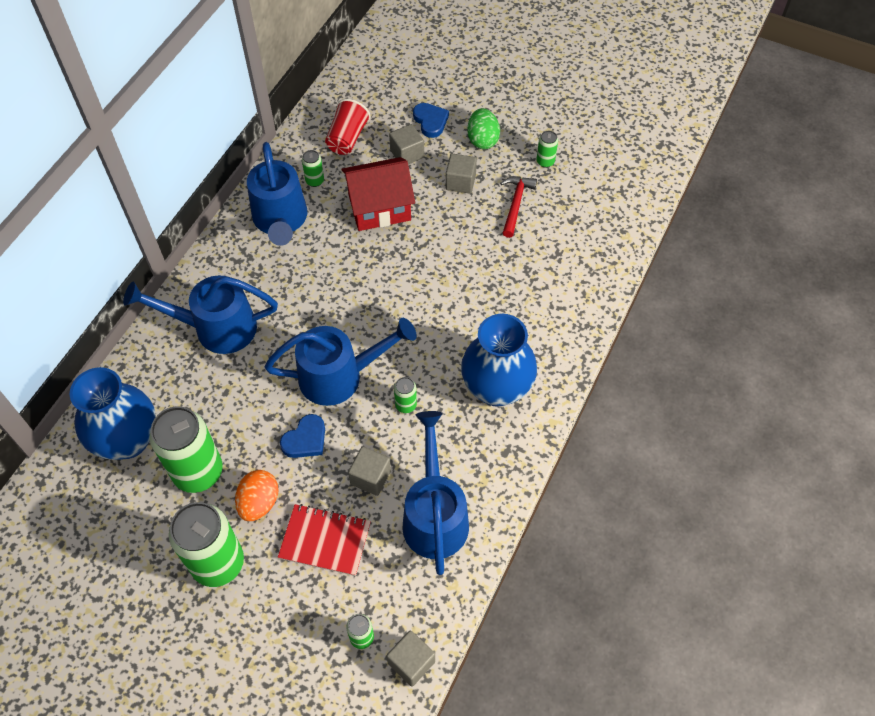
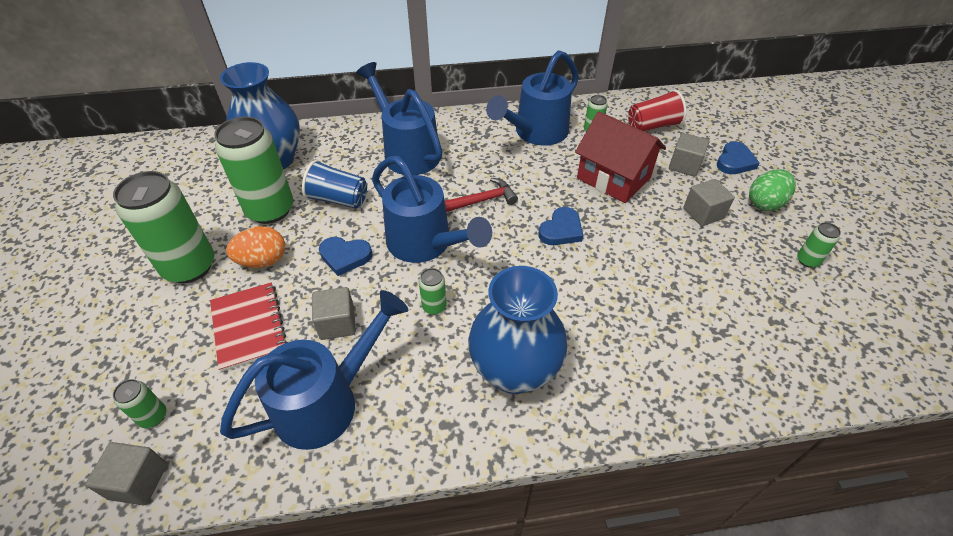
camera: 55 degrees right, 10 degrees down
red hammer [500,176,537,238] -> red hammer moved to [445,178,518,212]
none -> blue cup [302,160,367,209]
none -> blue heart [539,207,583,245]

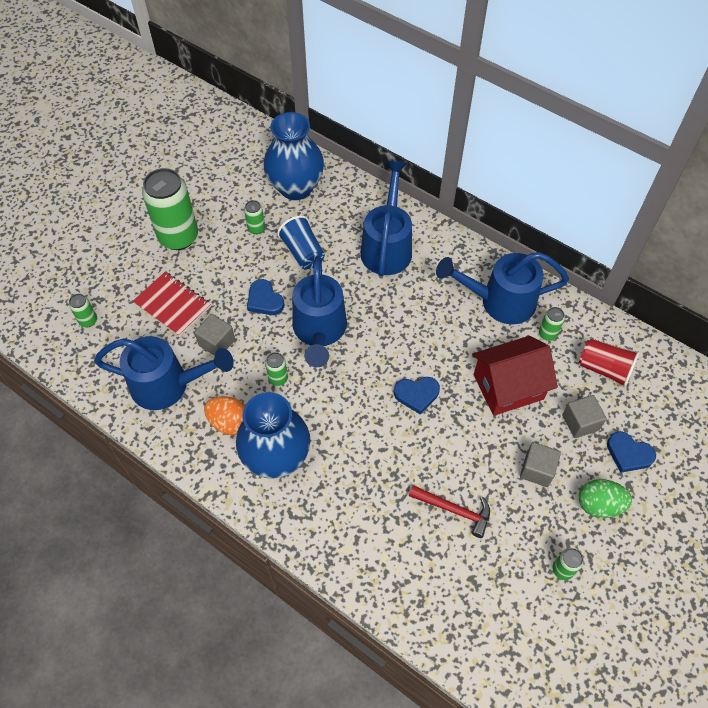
camera: 45 degrees right, 10 degrees up
grey cube [85,442,167,505] -> none
red notebook [210,282,287,372] -> red notebook turned 75 degrees counterclockwise [133,272,211,337]
green can [214,117,293,224] -> green can [244,200,265,234], size x0.43
orange egg [226,226,285,268] -> orange egg moved to [204,396,245,435]
red hammer [445,178,518,212] -> red hammer moved to [409,485,490,538]
red house [575,111,666,203] -> red house turned 75 degrees clockwise [472,336,558,416]
blue heart [717,141,760,174] -> blue heart turned 45 degrees clockwise [607,431,656,473]

